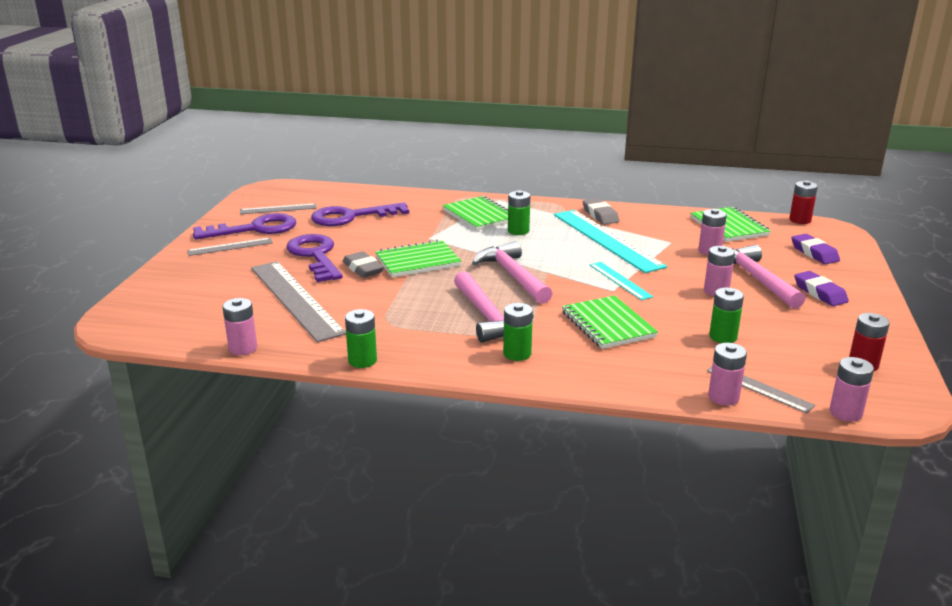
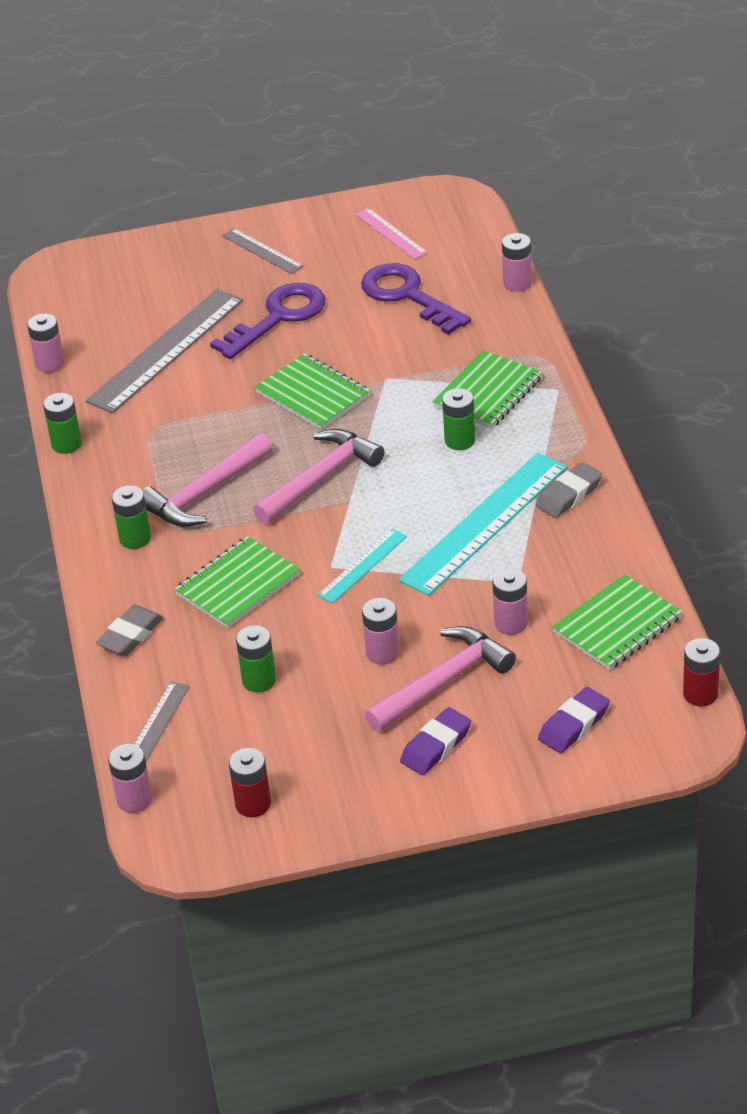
camera: 70 degrees right, 15 degrees up
purple key [193,213,296,239] -> none
grey ruler [240,203,316,214] -> pink ruler [355,208,428,260]
grey eraser [343,251,384,278] -> grey eraser moved to [96,605,164,656]
pink battery [708,343,747,406] -> pink battery moved to [502,233,532,292]

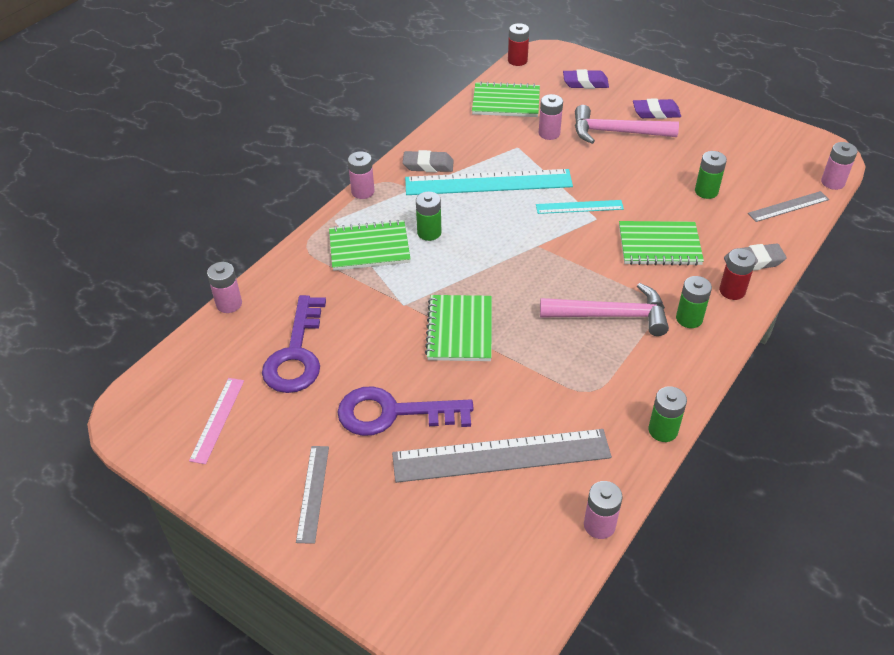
camera: 135 degrees left, 5 degrees up
red battery [229,748,271,817] -> red battery moved to [719,248,756,300]
pink hammer [253,429,385,524] -> none
pink battery [362,598,400,664] -> pink battery moved to [348,151,374,199]

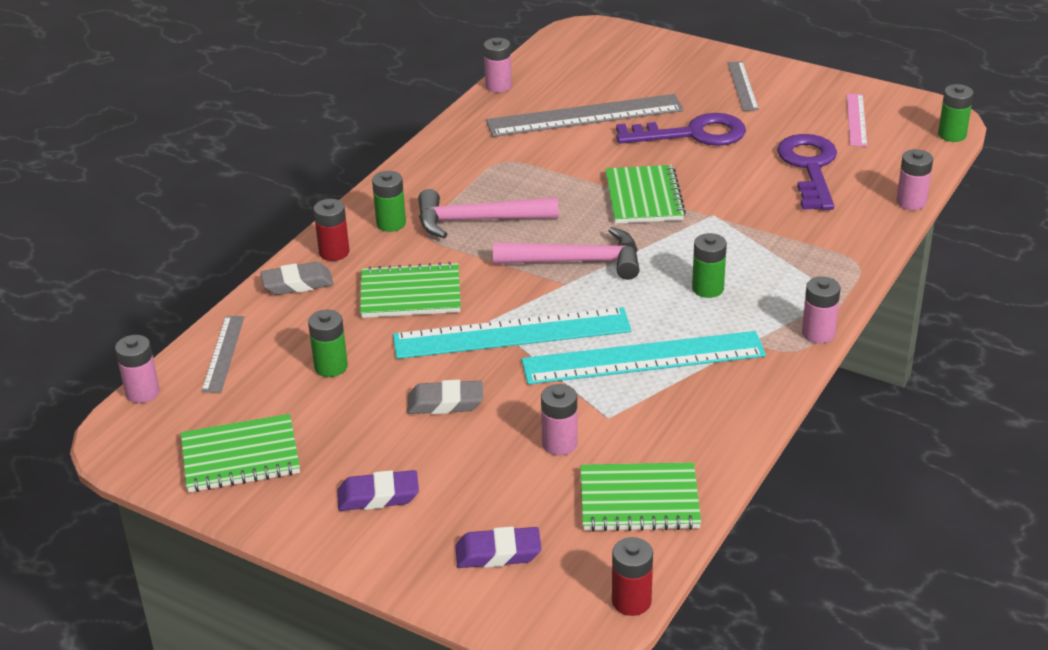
camera: 175 degrees right, 10 degrees down
green notebook [329,220,411,271] -> green notebook moved to [181,414,300,492]
grey eraser [403,150,454,172] -> grey eraser moved to [407,380,483,414]
turquoise ruler [536,200,624,214] -> turquoise ruler [393,307,632,359], size x1.97
pink hammer [575,105,679,144] -> pink hammer moved to [493,227,640,280]
green battery [648,386,687,442] -> green battery moved to [938,84,974,142]
grey ruler [748,191,829,222] -> grey ruler turned 60 degrees counterclockwise [201,316,244,392]

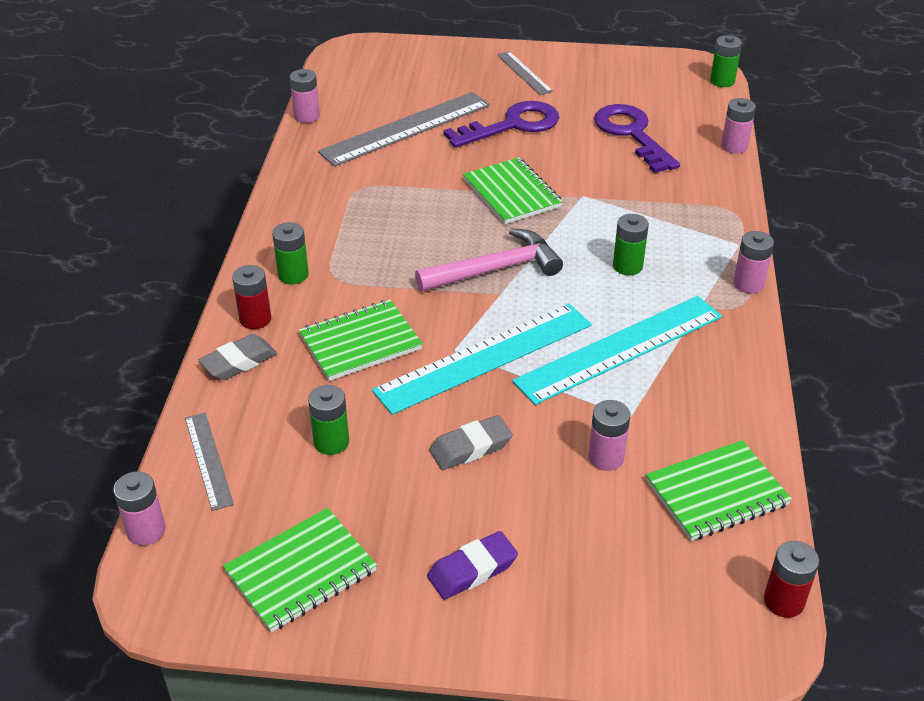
camera: 25 degrees left, 5 degrees up
pink hammer [418,189,559,238] -> none
purple eraser [455,526,541,568] -> none
pink ruler [847,94,867,146] -> none

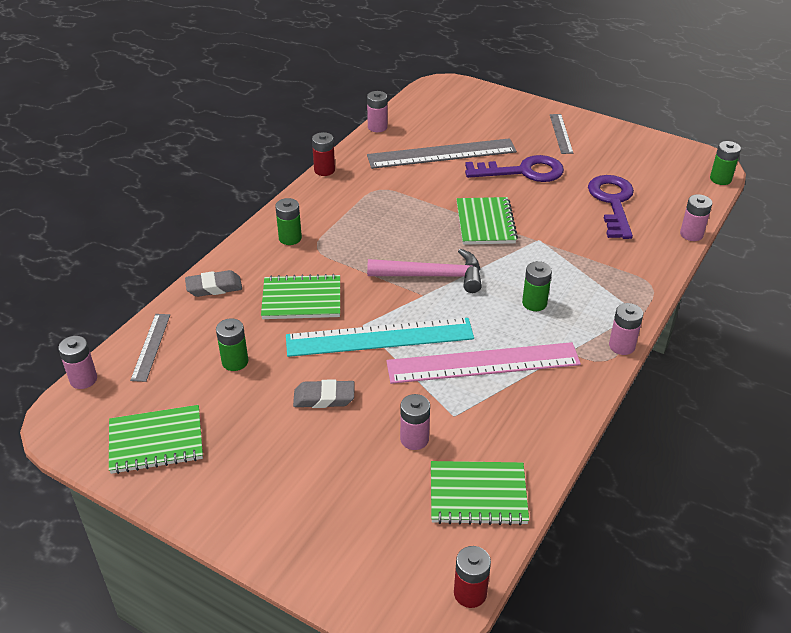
camera: 25 degrees right, 0 degrees up
red battery [232,265,271,329] -> red battery moved to [312,132,335,176]
purple eraser [427,531,518,600] -> none
turquoise ruler [512,296,722,405] -> pink ruler [386,342,581,384]

